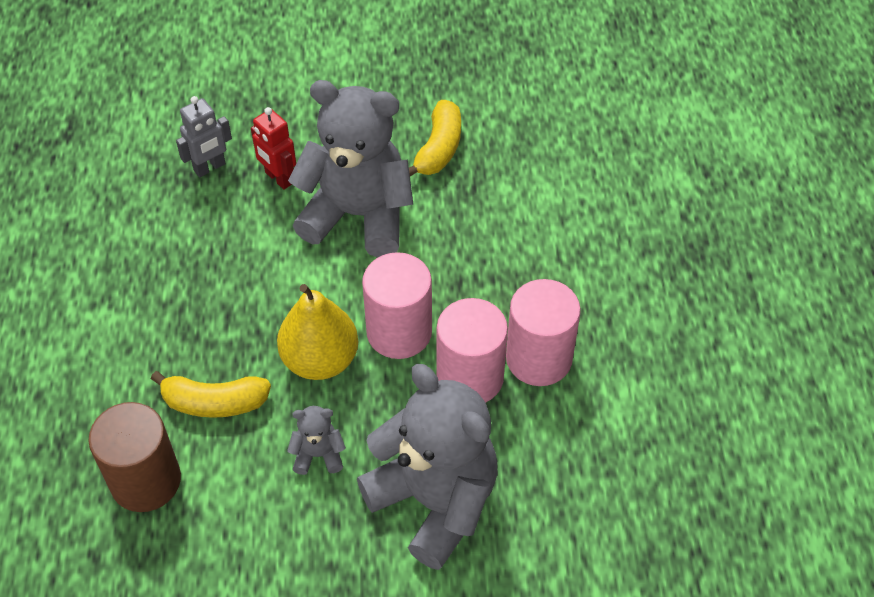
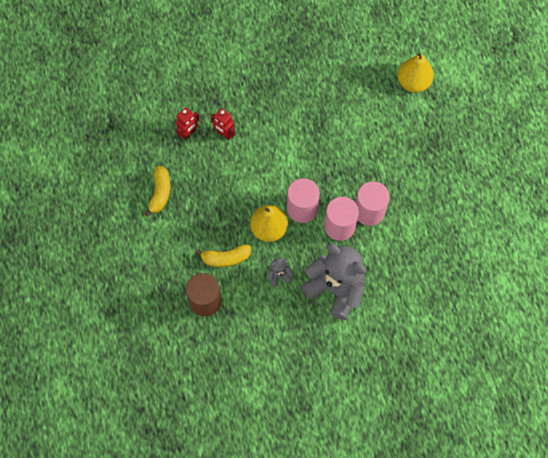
camera: 10 degrees left, 15 degrees up
grey robot [176,96,232,177] -> red robot [176,107,199,140]
grey teddy bear [288,80,413,258] -> none
yellow banana [409,100,461,176] -> yellow banana moved to [144,166,170,217]
none -> yellow pear [398,52,434,93]

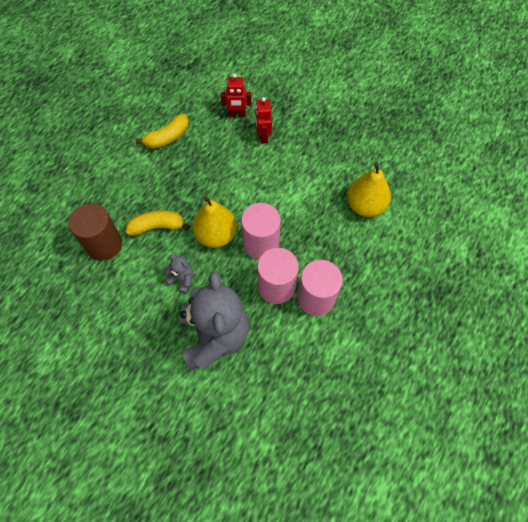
camera: 45 degrees right, 5 degrees down
yellow banana [195,245,251,267] -> yellow banana turned 135 degrees clockwise [126,210,190,235]
yellow pear [398,52,434,93] -> yellow pear moved to [347,162,391,217]

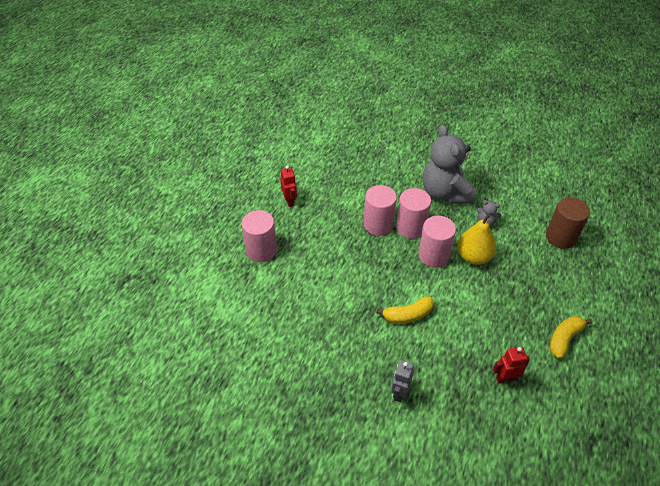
camera: 170 degrees right, 15 degrees down
yellow banana [126,210,190,235] -> yellow banana moved to [376,296,434,324]
red robot [255,97,272,144] -> red robot moved to [280,165,297,207]
yellow pear [347,162,391,217] -> none
none -> pink cylinder [242,210,277,262]
none -> grey robot [391,360,414,402]

